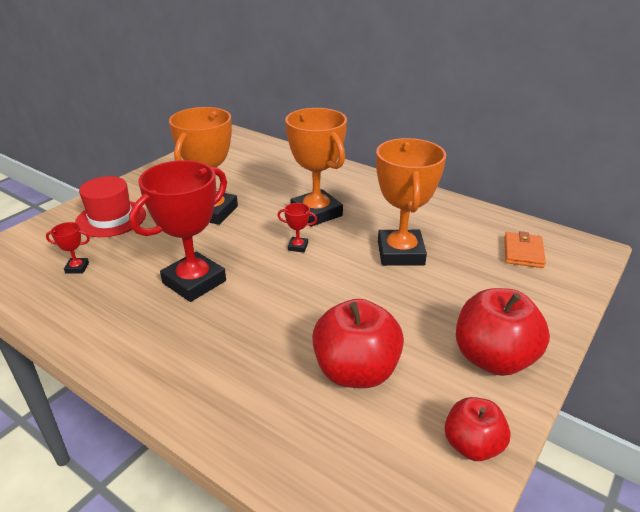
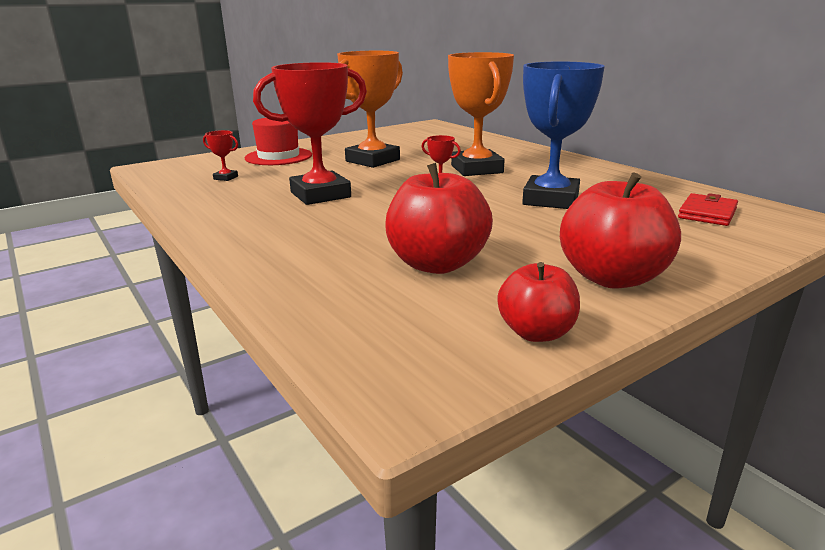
camera: 20 degrees right, 10 degrees down
orange trophy [376,138,446,266] -> blue trophy [522,62,605,209]
orange wallet [504,231,546,268] -> red wallet [678,193,738,226]

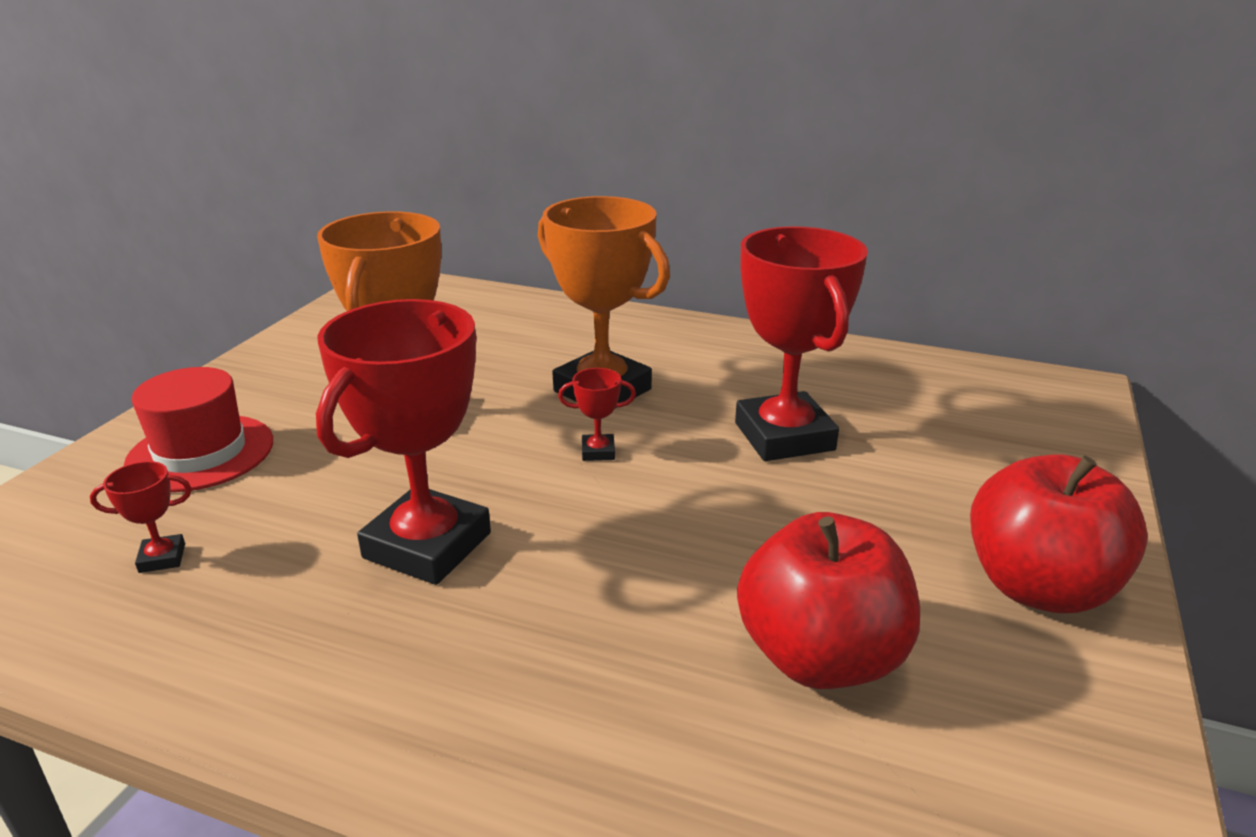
camera: 35 degrees left, 5 degrees up
red apple [497,262,580,342] -> none
blue trophy [522,62,605,209] -> red trophy [735,226,868,461]
red wallet [678,193,738,226] -> none

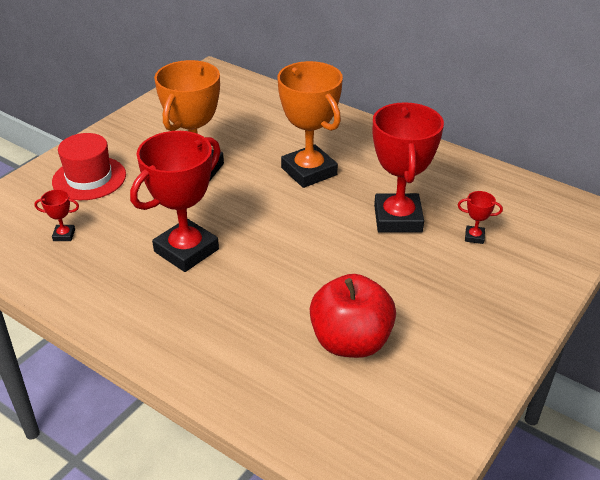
camera: 15 degrees right, 10 degrees up
red trophy [558,368,636,461] -> red trophy moved to [458,191,503,244]
red apple [970,454,1148,613] -> none

